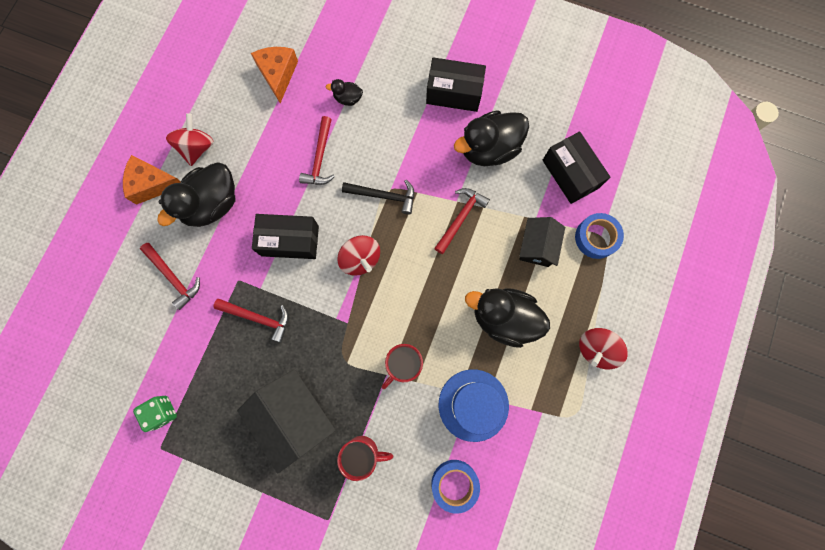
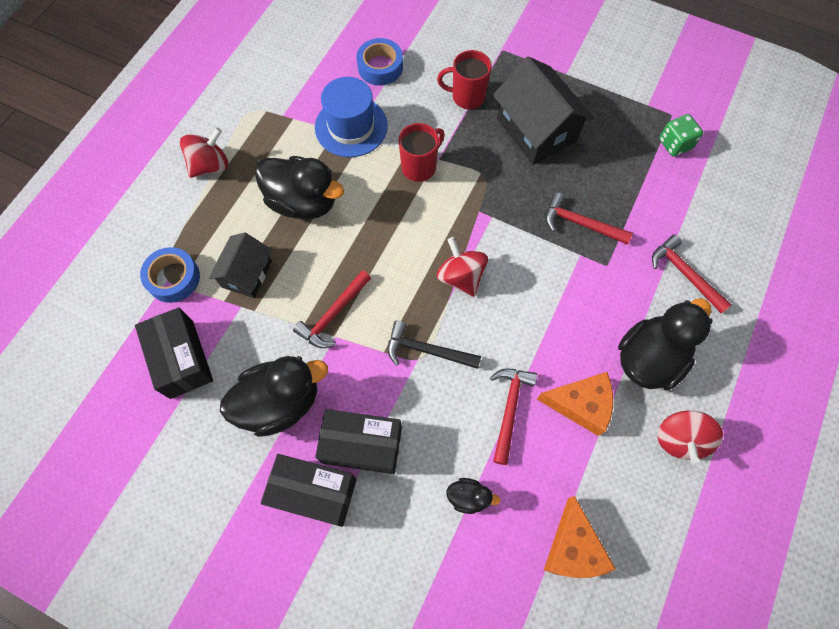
camera: 175 degrees left, 10 degrees down
orange cheese [123,155,181,205] -> orange cheese moved to [537,372,613,436]
black box [252,214,319,259] -> black box moved to [315,409,402,474]

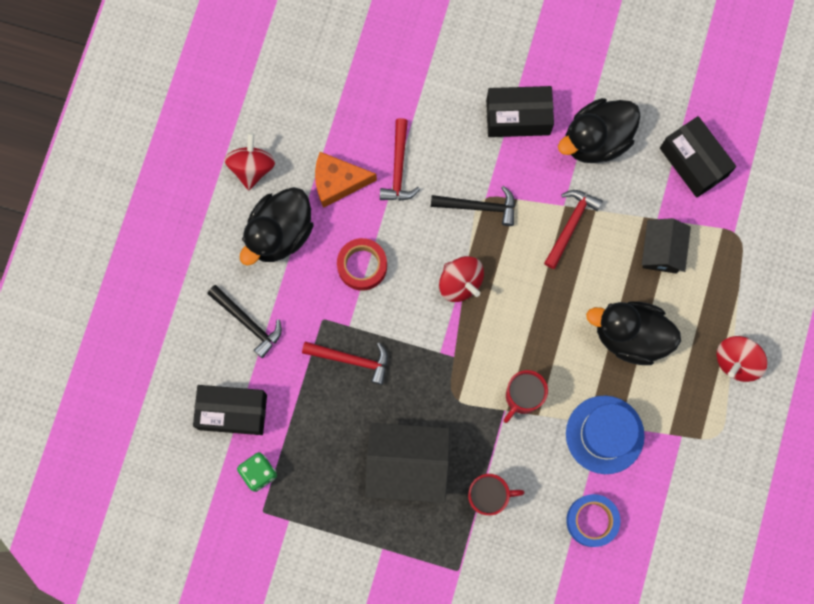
camera: 170 degrees right, 10 degrees up
blue tape [140,247,200,303] -> none
black box [261,454,357,527] -> black box moved to [193,385,267,435]
black duck [446,478,500,514] -> none
black house [493,56,594,165] -> black house turned 45 degrees counterclockwise [365,423,450,503]
orange cheese [544,496,616,578] -> none
red hammer [652,235,732,313] -> black hammer [207,285,282,358]
none -> red tape [337,238,387,291]

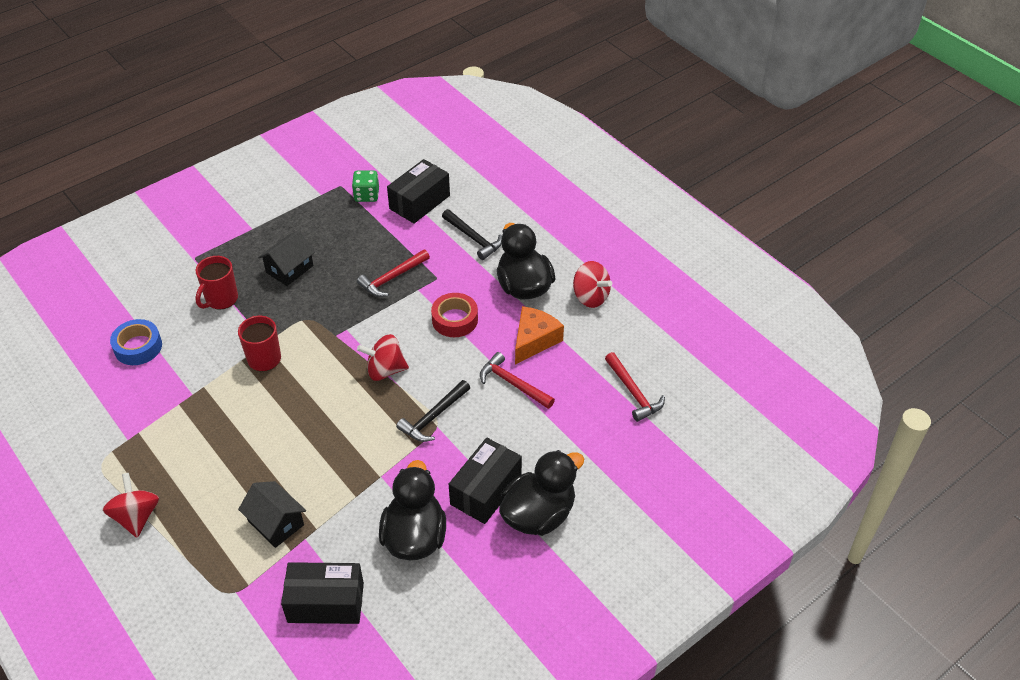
camera: 125 degrees right, 30 degrees down
black hammer [207,285,282,358] -> black hammer turned 120 degrees counterclockwise [442,209,502,260]
black house [365,423,450,503] -> black house [258,230,315,286], size x0.61
red hammer [544,190,603,269] -> red hammer moved to [605,352,665,422]
blue hat [566,396,645,474] -> none
black duck [586,301,681,365] -> black duck moved to [499,450,584,536]

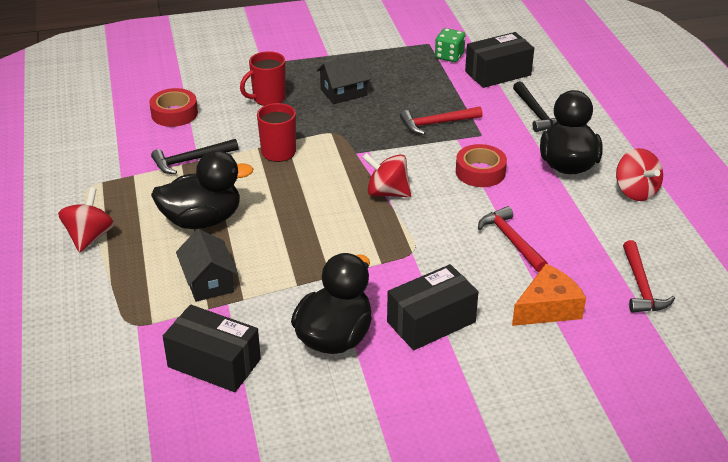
camera: 25 degrees right, 10 degrees down
blue tape [110,319,162,365] -> red tape [149,88,198,127]
black hammer [396,380,470,442] -> black hammer moved to [151,139,238,174]
black duck [499,450,584,536] -> black duck moved to [151,150,253,229]
orange cheese [515,306,564,364] -> orange cheese moved to [512,264,586,326]

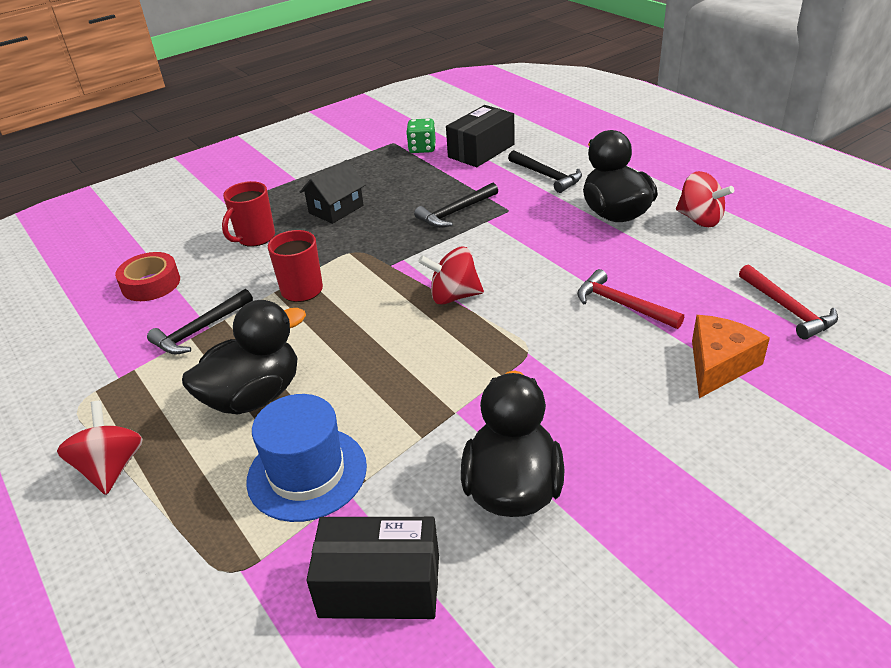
camera: 20 degrees left, 0 degrees up
black house [176,229,238,302] -> blue hat [246,394,367,522]
black box [387,264,479,350] -> none
red hammer [400,106,483,135] -> black hammer [414,182,498,228]
red tape [456,144,507,187] -> none

